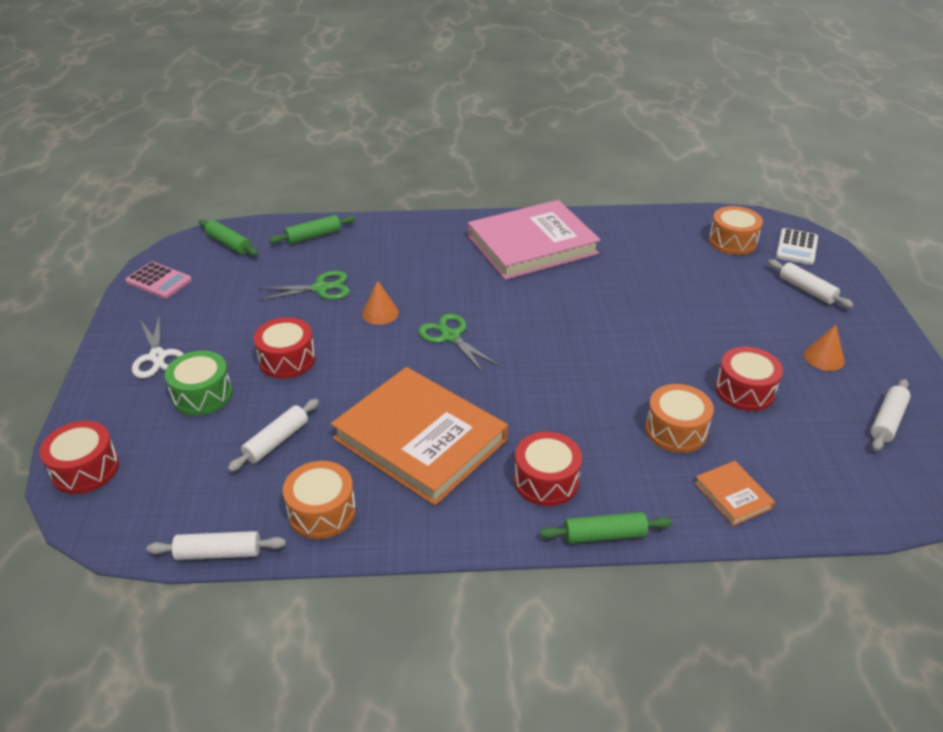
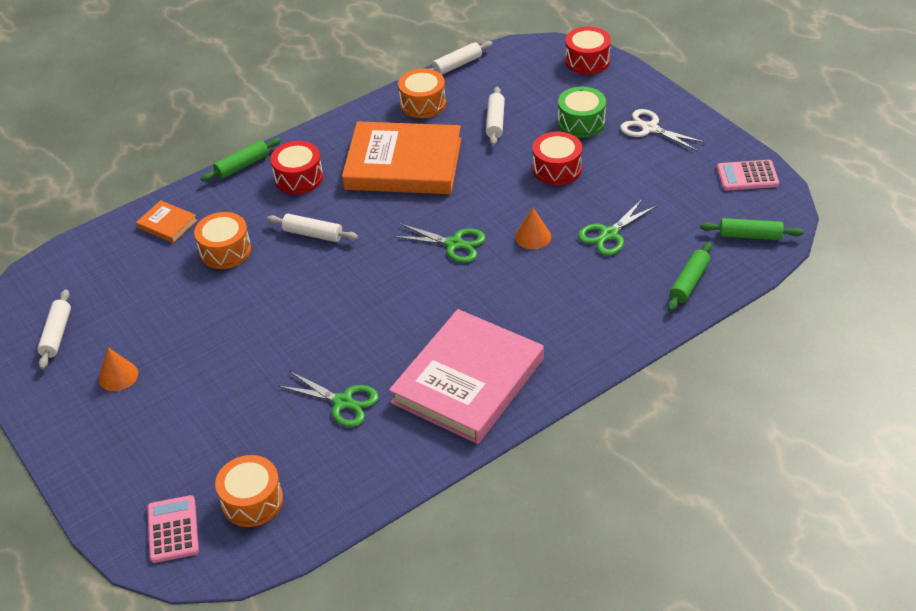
camera: 150 degrees right, 5 degrees up
red drum [715,347,783,411] -> none
white rolling pin [768,259,854,308] -> white rolling pin moved to [267,214,358,242]
white calculator [776,228,818,265] -> pink calculator [147,495,199,563]
none -> green scissors [279,371,379,427]

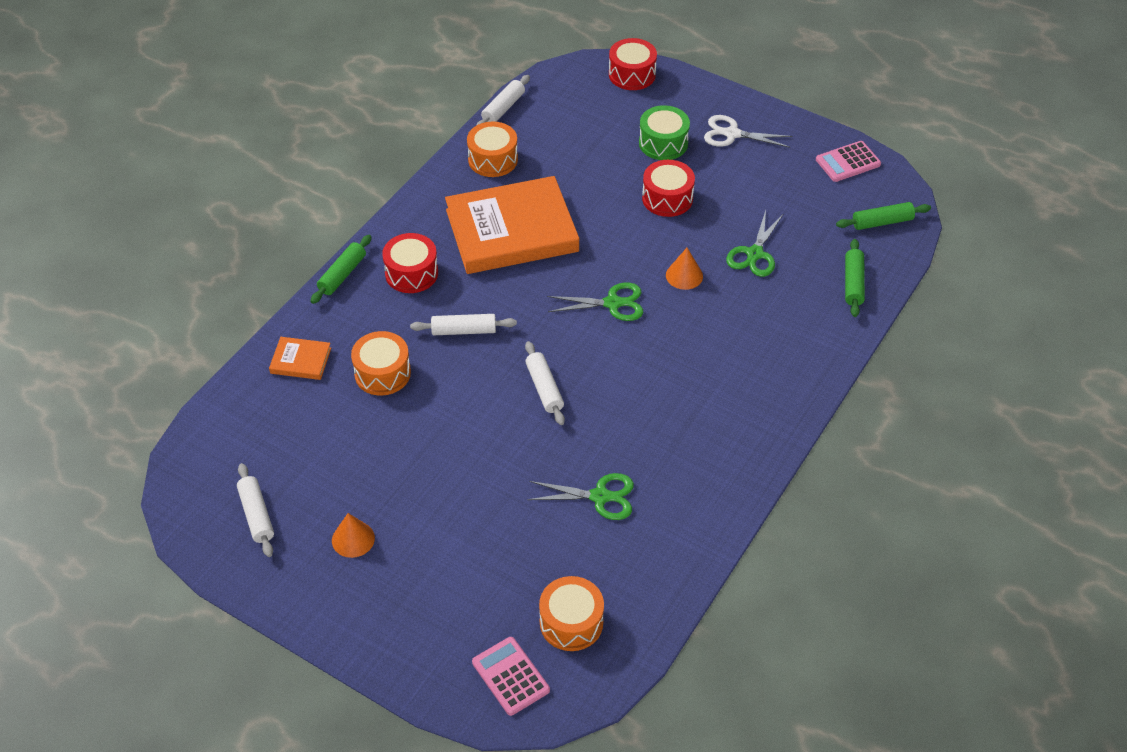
camera: 25 degrees left, 5 degrees up
pink book [389,309,544,444] -> none
white rolling pin [486,87,505,146] -> white rolling pin moved to [525,341,565,425]

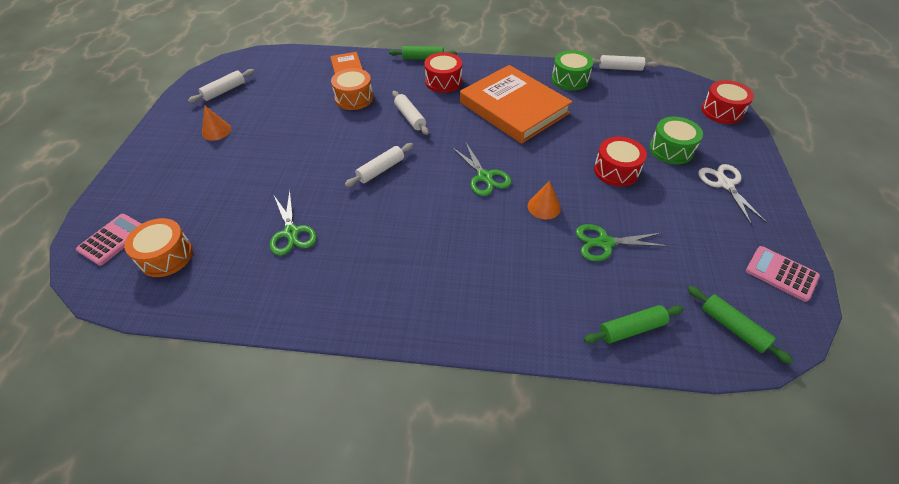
camera: 65 degrees right, 0 degrees up
orange drum [467,122,518,177] -> green drum [552,50,593,91]

